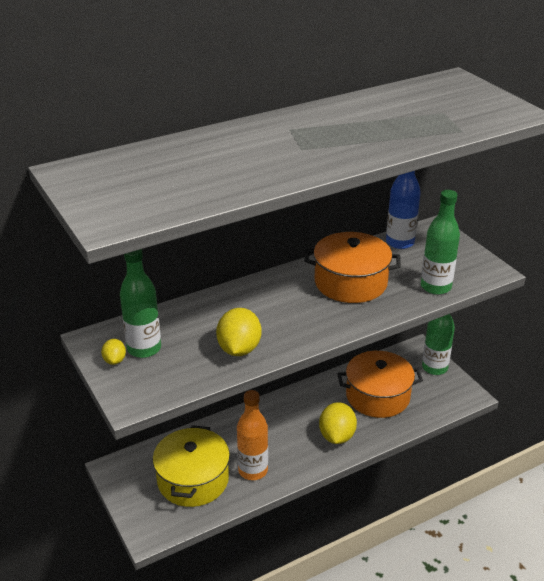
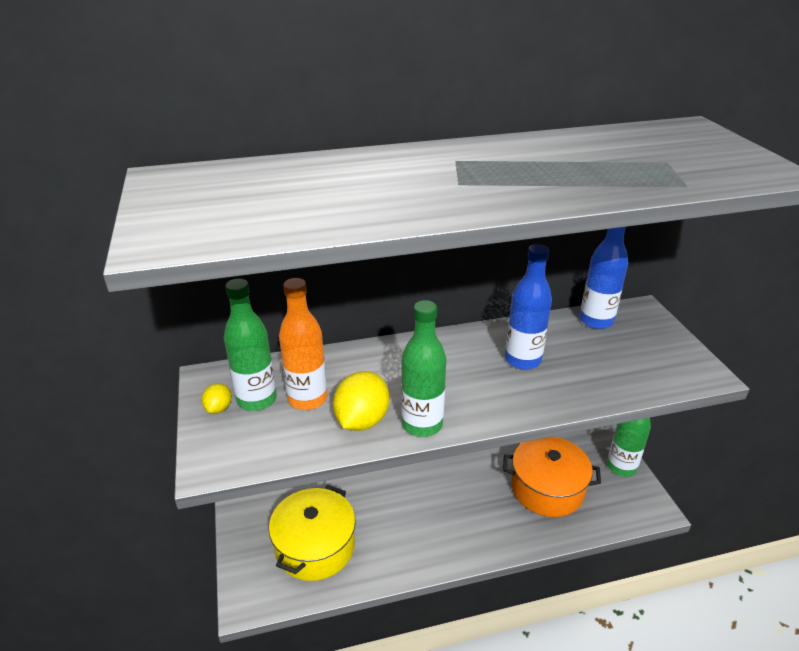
camera: 15 degrees right, 0 degrees up
orange bottle [237,390,268,480] -> orange bottle moved to [279,278,327,410]
orange pot [304,232,401,303] -> blue bottle [505,244,552,370]
yellow lemon [319,402,357,444] -> none
green bottle [421,190,460,295] -> green bottle moved to [401,300,447,437]

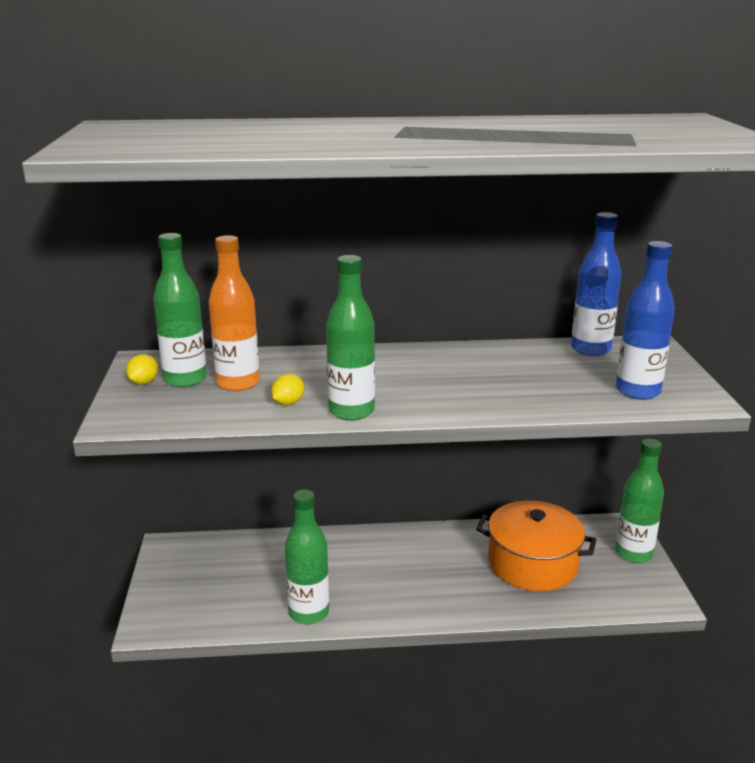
camera: 10 degrees right, 10 degrees down
yellow pot [269,485,356,581] -> none
yellow lemon [333,371,389,431] -> yellow lemon [271,373,304,406], size x0.53
blue bottle [505,244,552,370] -> blue bottle moved to [616,241,675,400]
none -> green bottle [285,489,329,624]

